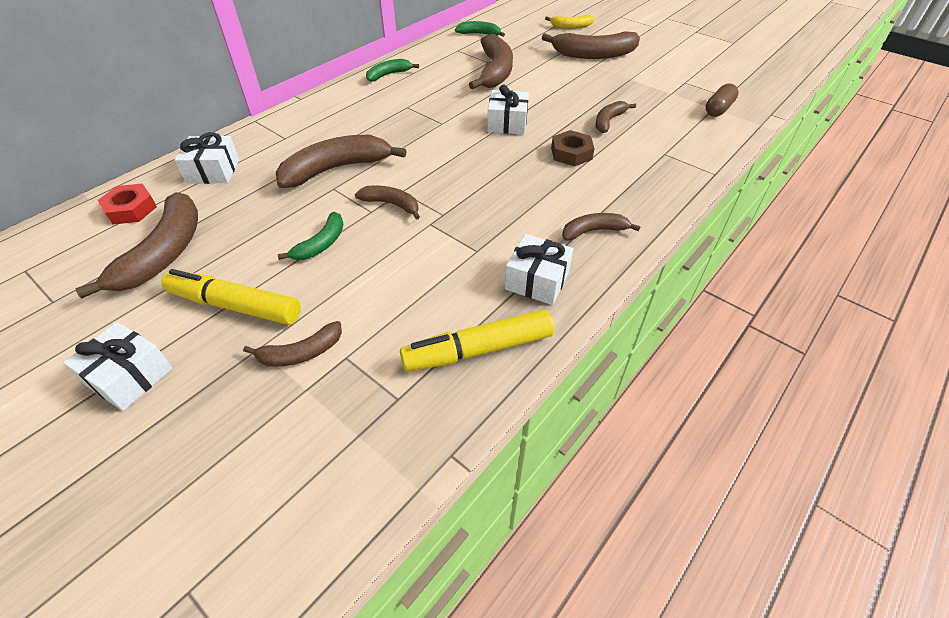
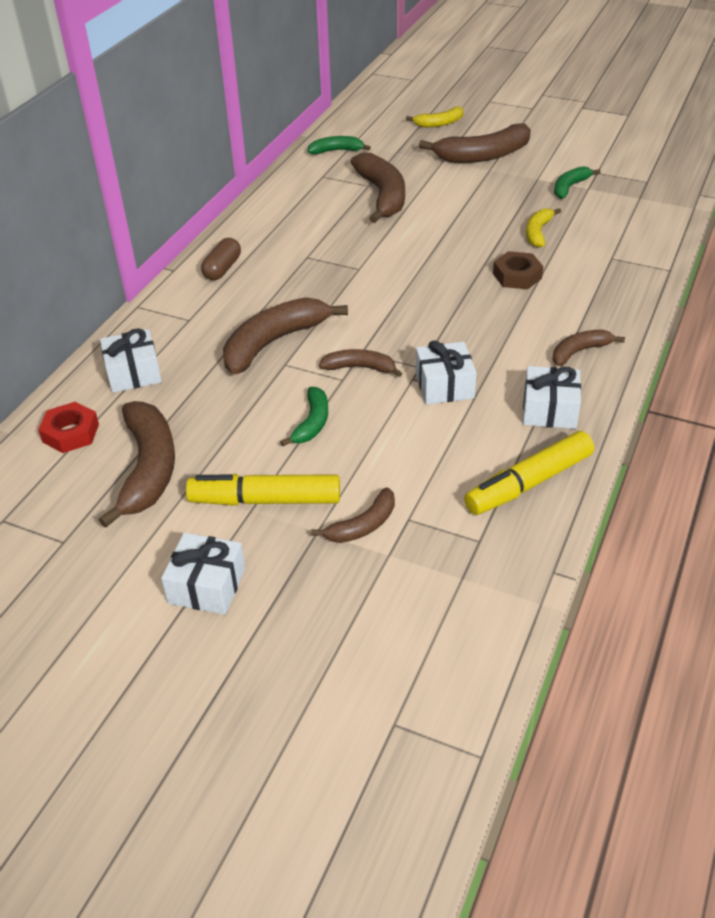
camera: 15 degrees left, 5 degrees down
green banana [366,59,419,82] -> green banana moved to [554,166,601,199]
white gift [487,85,529,135] -> white gift moved to [415,340,477,404]
brown banana [595,101,636,133] -> yellow banana [526,208,561,248]
brown capsule [706,84,739,117] -> brown capsule moved to [201,238,241,280]

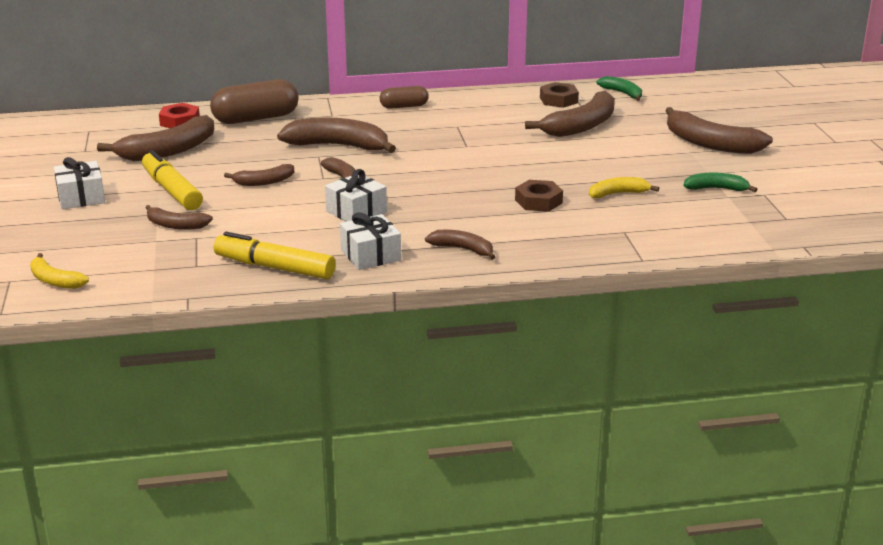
camera: 55 degrees right, 15 degrees down
white gift [100,328,162,393] -> brown capsule [210,79,299,124]
green banana [281,387,328,446] -> brown banana [224,164,294,186]
yellow banana [406,107,464,127] -> yellow banana moved to [30,253,89,289]
none -> brown nut [540,82,579,108]

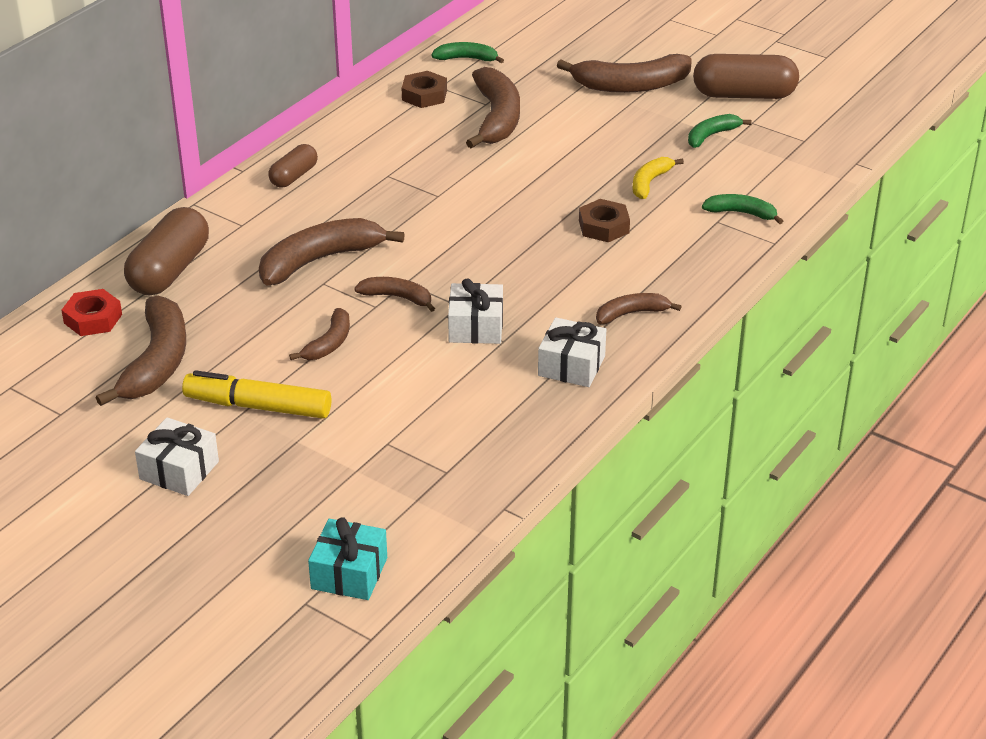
camera: 45 degrees left, 10 degrees up
yellow banana [30,253,89,289] -> turquoise gift [308,517,387,600]
brown banana [145,205,213,230] -> none
yellow marker [214,232,336,279] -> none
none -> brown capsule [693,54,799,99]
none -> green banana [702,194,783,224]

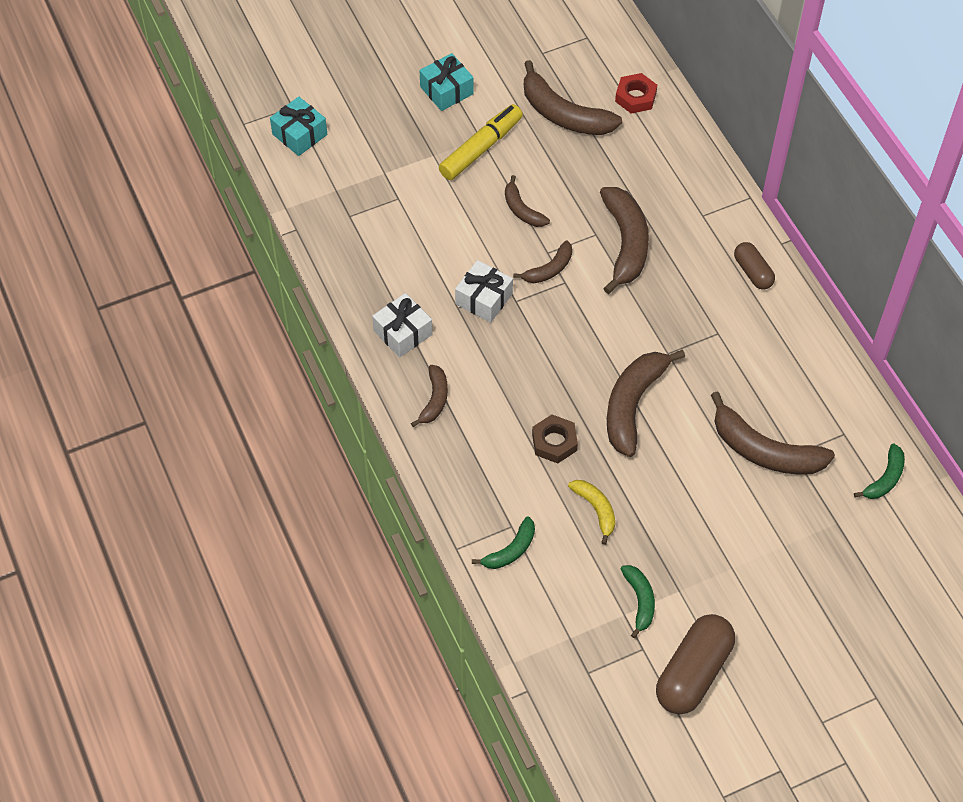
camera: 120 degrees right, 20 degrees up
brown capsule [124,207,209,296] -> none
white gift [135,417,219,496] -> turquoise gift [419,53,474,111]
brown nut [402,71,447,108] -> none
brown banana [557,54,691,93] -> brown banana moved to [607,350,685,457]

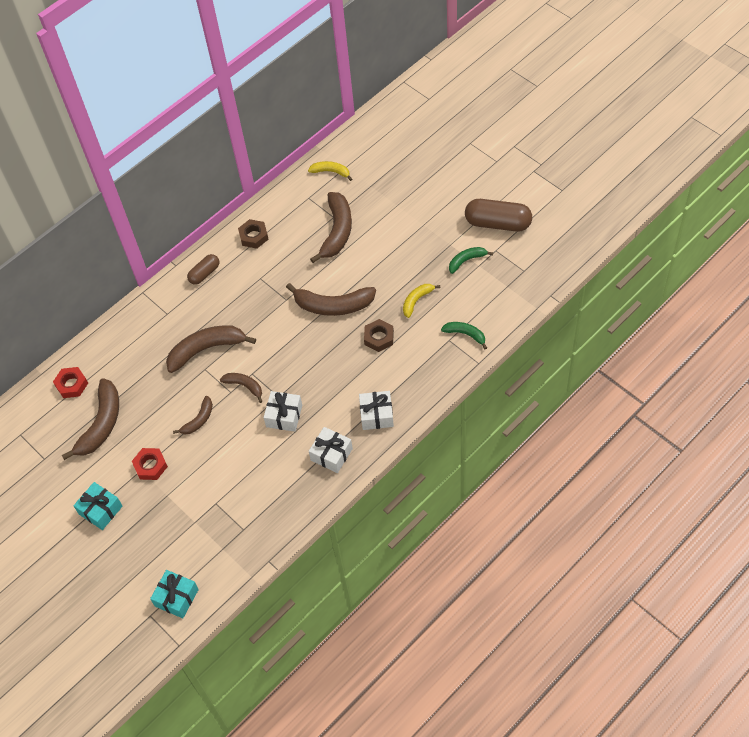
camera: 105 degrees left, 0 degrees up
brown banana [411,365,448,427] -> white gift [359,391,394,430]
yellow marker [439,104,523,180] -> red nut [132,448,168,480]
green banana [854,443,905,499] -> yellow banana [308,161,352,181]
none -> brown nut [238,219,269,249]

